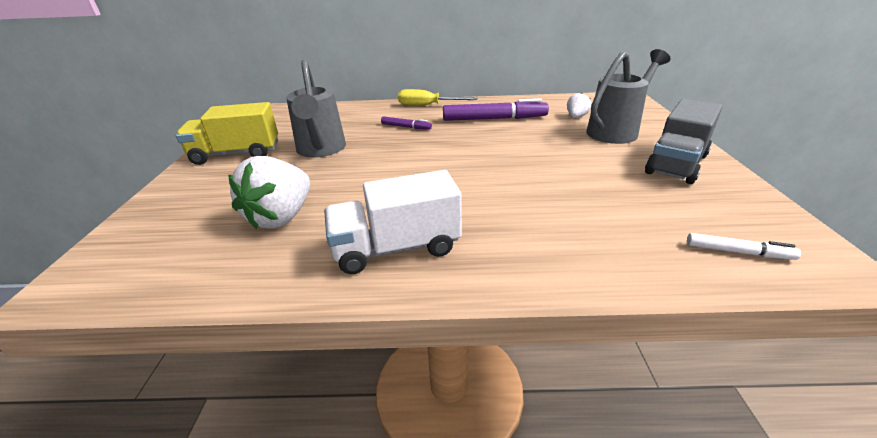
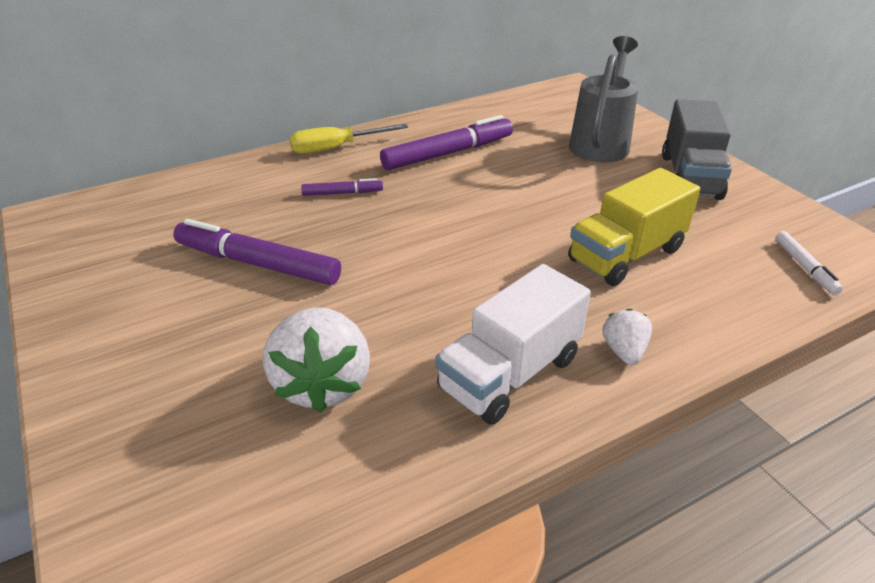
camera: 30 degrees left, 5 degrees up
yellow truck [176,102,278,165] -> yellow truck moved to [568,168,700,286]
grey watering can [286,60,346,157] -> purple marker [173,219,341,285]
white strawberry [567,92,591,118] -> white strawberry moved to [602,309,652,365]
white marker [687,233,801,260] -> white marker turned 90 degrees clockwise [775,231,843,295]

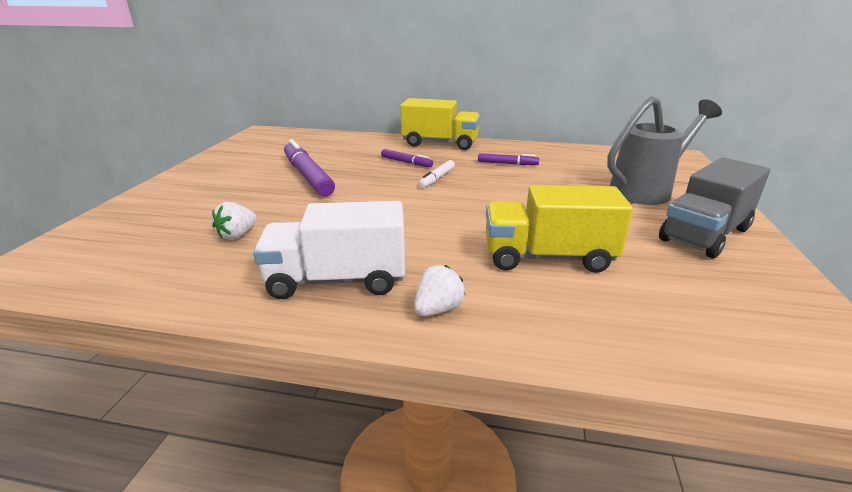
camera: 40 degrees right, 10 degrees down
white strawberry [263,307,370,413] -> white strawberry [212,202,257,240], size x0.51
yellow screwdriver [289,124,408,154] -> yellow truck [400,98,480,150]
purple marker [380,115,513,170] -> purple marker [478,153,539,165], size x0.51
white marker [775,231,843,295] -> white marker moved to [418,160,455,188]

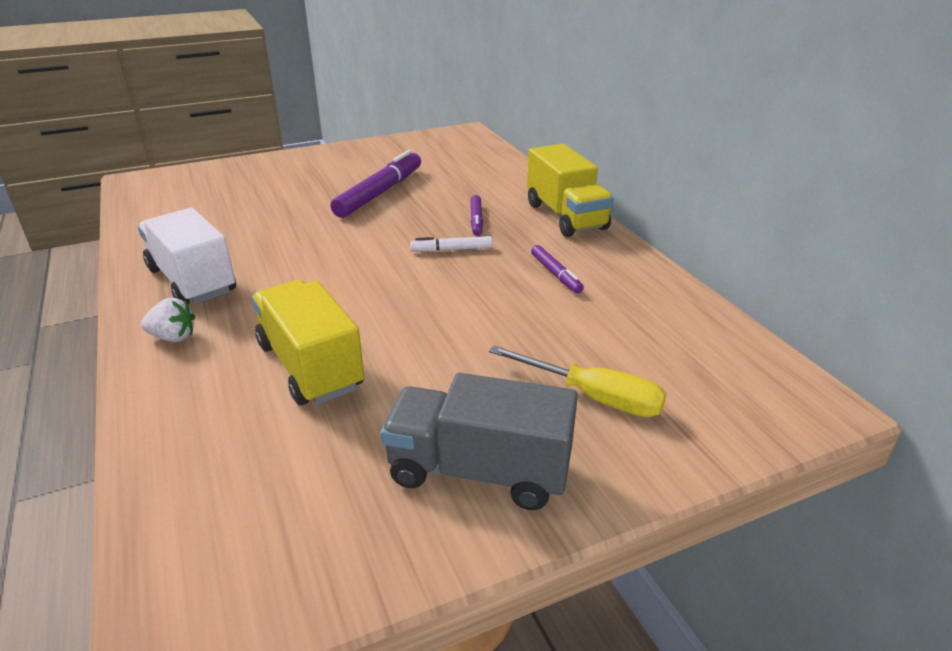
camera: 55 degrees right, 5 degrees up
white strawberry [212,202,257,240] -> none
grey watering can [607,96,722,205] -> yellow screwdriver [489,345,666,417]

